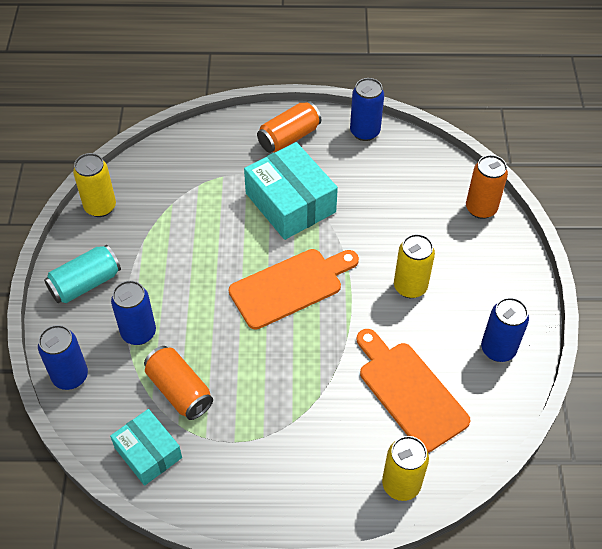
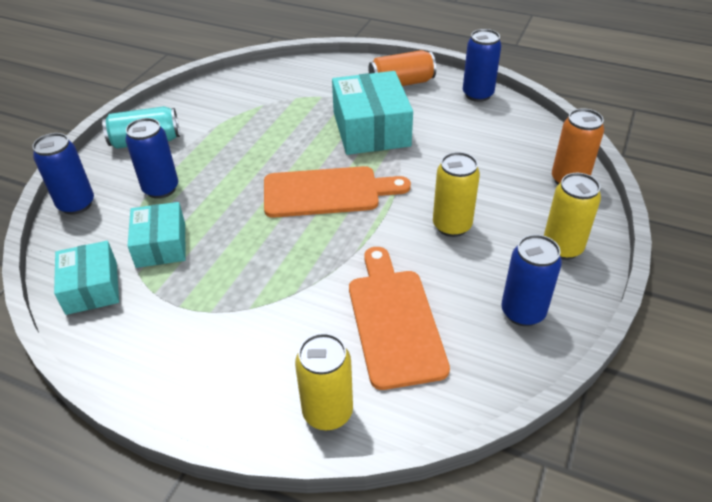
camera: 25 degrees right, 10 degrees down
yellow can [73,153,116,217] -> yellow can moved to [544,173,601,260]
orange can [144,346,213,420] -> turquoise box [127,202,185,268]

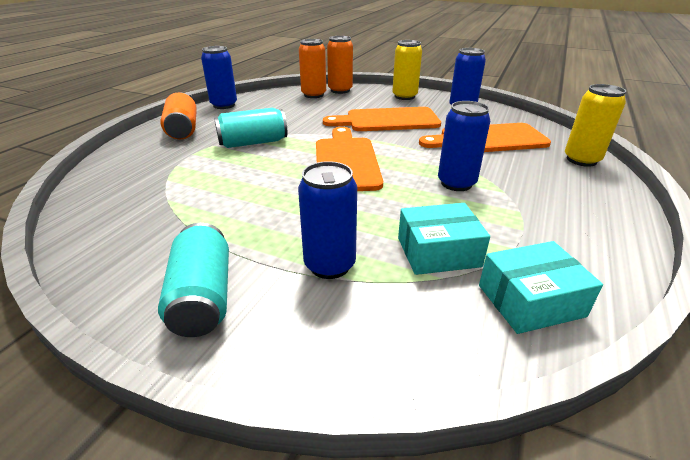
camera: 90 degrees left, 10 degrees down
blue can [32,133,94,215] -> blue can moved to [438,101,490,191]
turquoise box [332,71,413,155] -> turquoise can [214,108,288,148]
yellow can [433,152,480,237] -> orange cutting board [323,107,441,131]
none -> orange can [299,39,326,98]

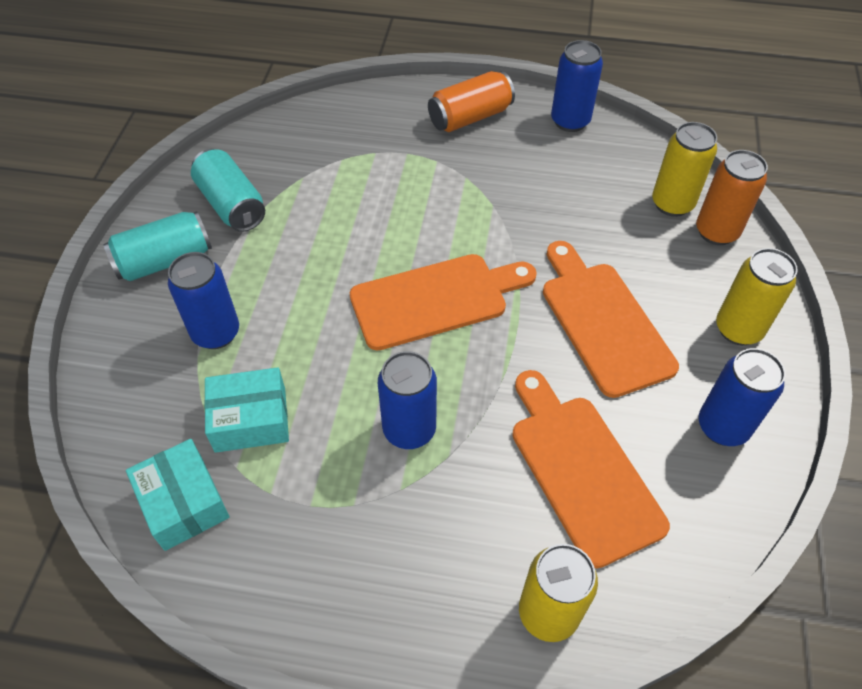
camera: 75 degrees right, 20 degrees up
turquoise can [214,108,288,148] -> turquoise can moved to [191,149,265,232]
orange can [299,39,326,98] -> yellow can [652,122,717,217]
turquoise box [398,203,490,275] -> turquoise box turned 75 degrees counterclockwise [204,367,289,453]

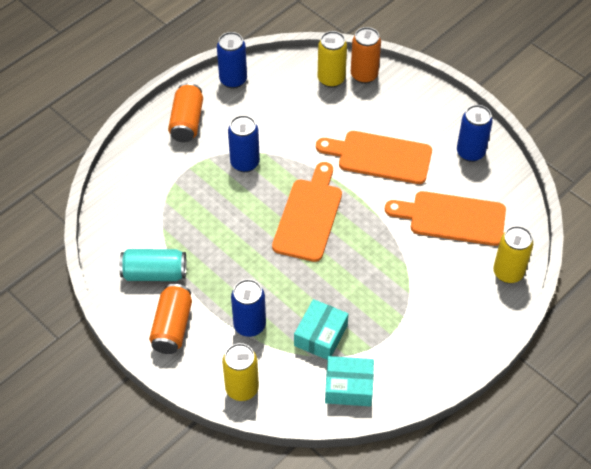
camera: 55 degrees left, 0 degrees up
turquoise can [103,211,212,281] -> orange can [149,284,192,354]
blue can [378,351,437,449] -> blue can moved to [228,115,260,172]
yellow can [716,248,798,345] -> yellow can moved to [222,343,259,401]

